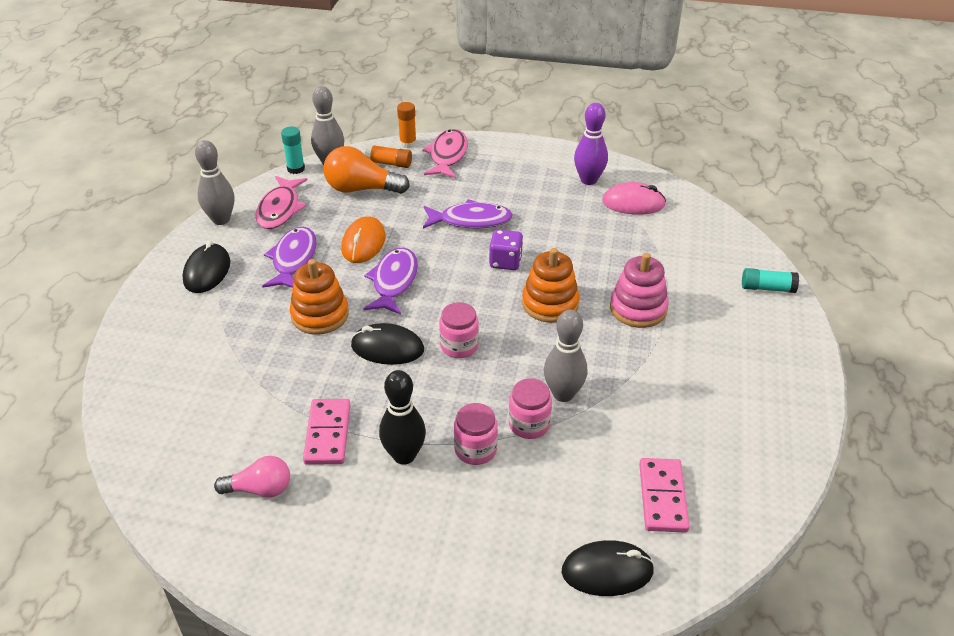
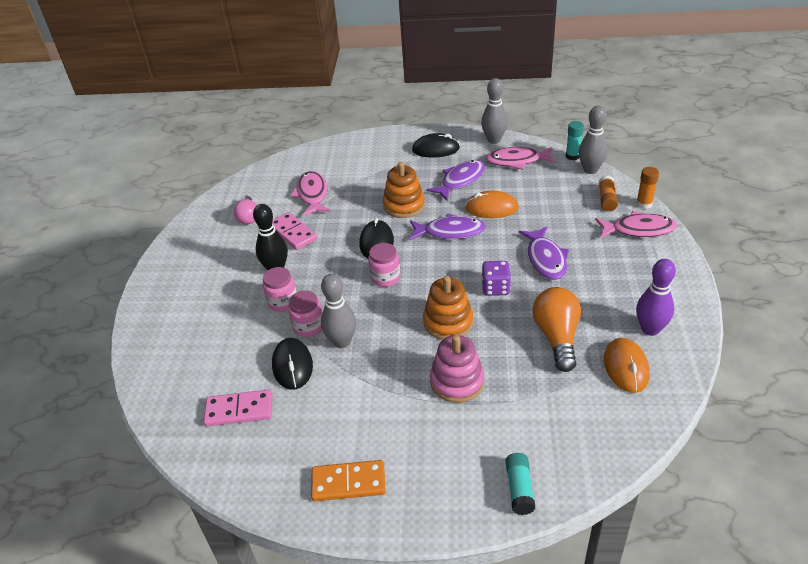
camera: 85 degrees right, 0 degrees up
purple fish [262,227,317,288] -> purple fish turned 45 degrees counterclockwise [426,160,485,201]
pink domino [303,399,351,465] -> pink domino turned 60 degrees clockwise [272,212,317,250]
orange light bulb [323,146,410,194] -> orange light bulb moved to [533,287,581,372]
black mouse [562,540,654,596] -> black mouse moved to [272,338,313,390]
pink mouse [602,182,666,215] -> orange mouse [604,338,650,393]
none -> pink fish [291,171,331,216]
none -> orange domino [311,460,386,501]

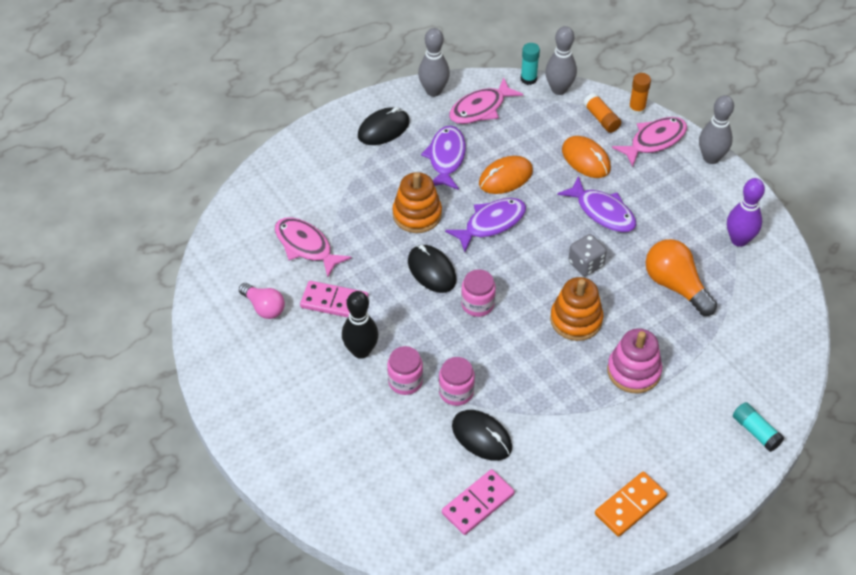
camera: 40 degrees left, 10 degrees up
grey bowling pin [321,274,356,348] -> grey bowling pin moved to [699,95,734,164]
purple dice [482,261,511,296] -> grey dice [568,234,607,276]
orange mouse [604,338,650,393] -> orange mouse moved to [562,136,611,178]

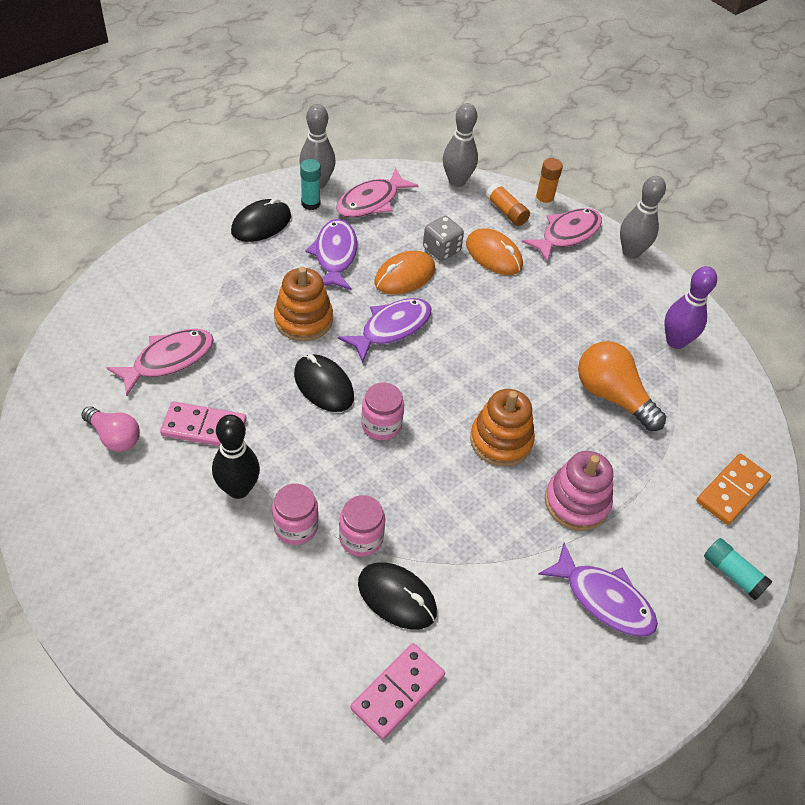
camera: 10 degrees left, 0 degrees up
pink fish [275,217,352,277] -> pink fish turned 105 degrees clockwise [106,329,214,396]
turquoise glue stick [521,43,540,85] -> turquoise glue stick moved to [300,159,321,210]
purple fish [557,176,636,232] -> purple fish moved to [538,542,658,637]
grey dice [568,234,607,276] -> grey dice moved to [423,216,464,261]
orange domino [595,471,667,537] -> orange domino moved to [696,454,771,525]

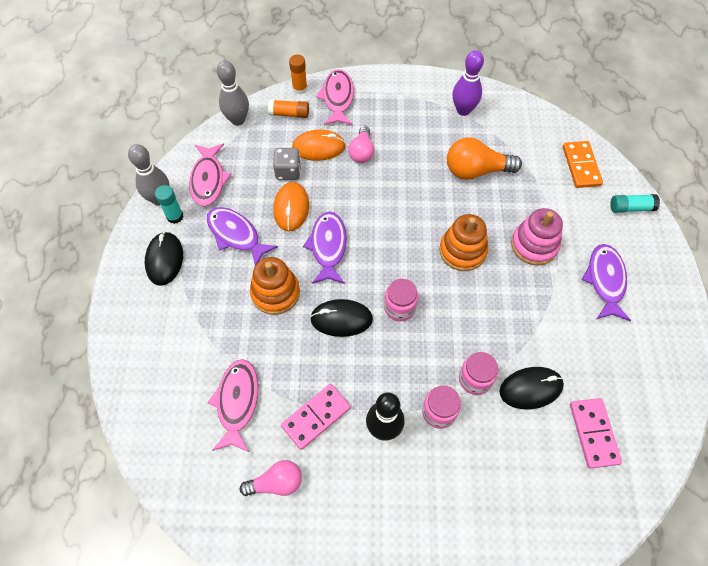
camera: 45 degrees left, 10 degrees up
purple fish [538,542,658,637] -> purple fish turned 75 degrees counterclockwise [582,244,631,321]
grey bowling pin [620,176,666,259] -> none
none -> pink light bulb [348,126,374,163]

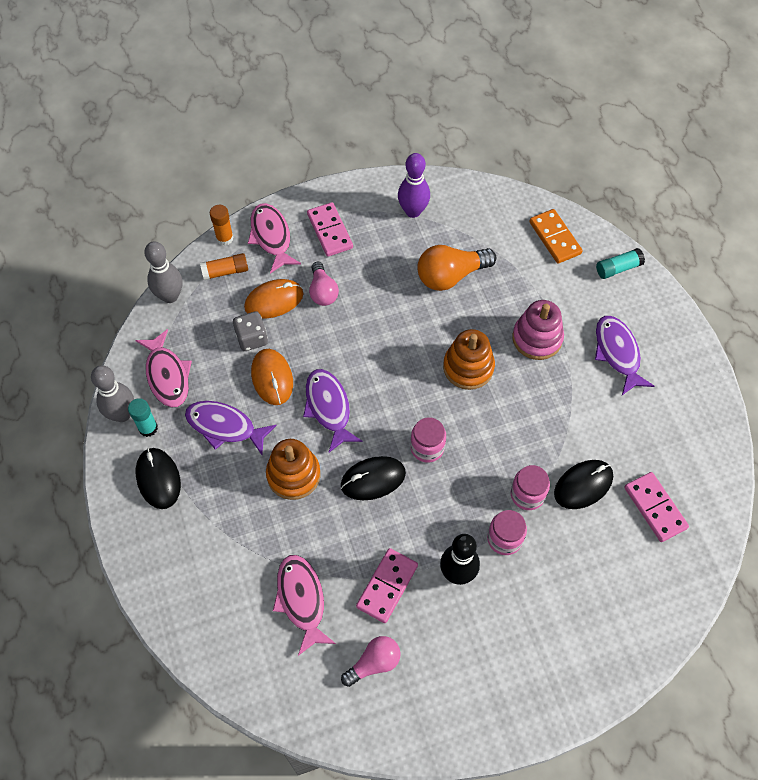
camera: 20 degrees left, 0 degrees up
none -> pink domino [307,202,353,257]

